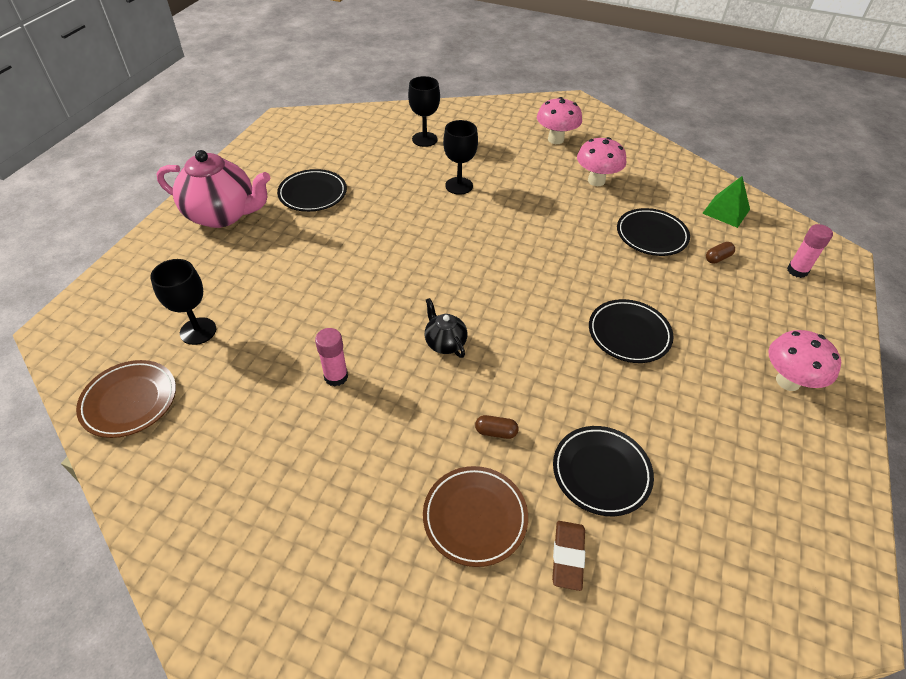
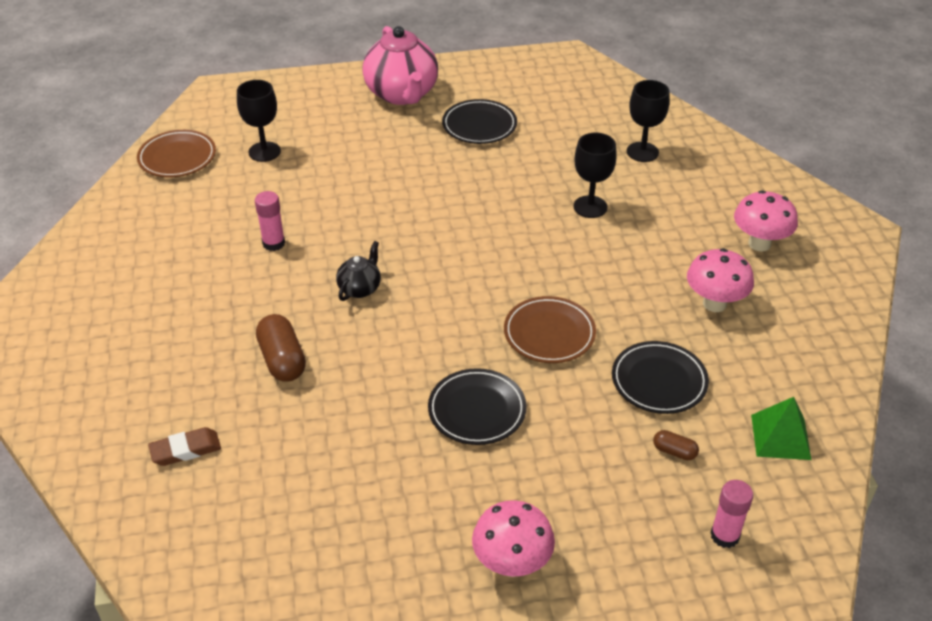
camera: 60 degrees right, 5 degrees down
brown plate [423,466,528,567] -> brown plate moved to [504,296,596,363]
brown capsule [475,415,519,439] -> brown capsule [256,314,306,382], size x1.89
black plate [553,426,654,516] -> none

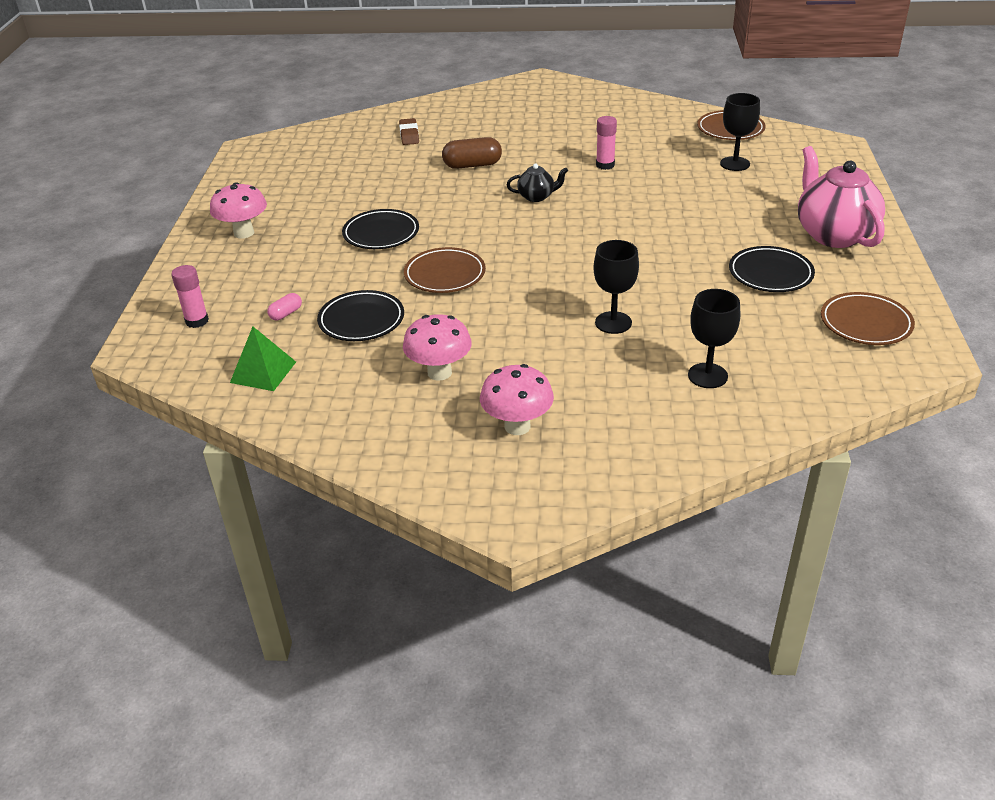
camera: 105 degrees right, 5 degrees down
black teapot [336,241,381,301] -> black teapot turned 45 degrees counterclockwise [507,163,568,202]
pink teapot [362,26,438,105] -> pink teapot turned 75 degrees clockwise [798,146,885,248]
brown capsule [653,430,699,460] -> pink capsule [267,293,302,320]
none -> brown plate [821,292,915,345]

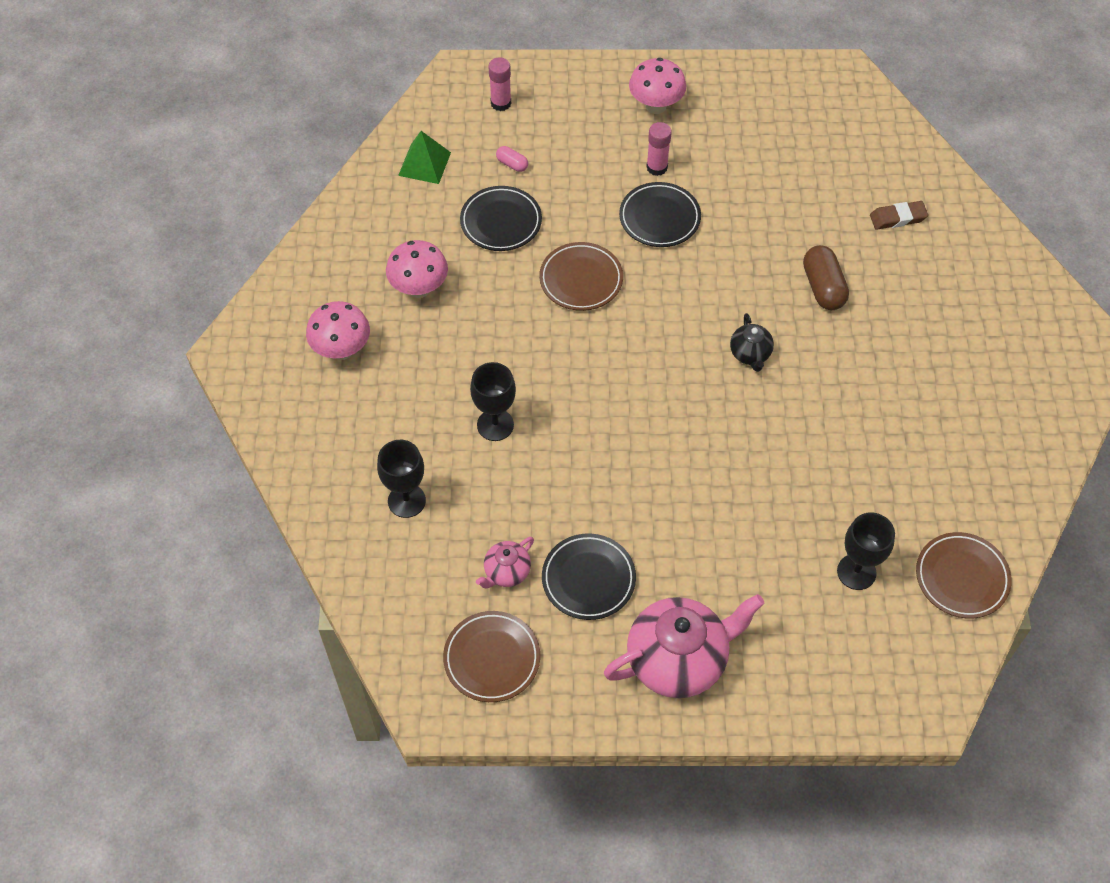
camera: 85 degrees right, 20 degrees up
pink glue stick [596,116,617,170] -> pink glue stick moved to [646,122,672,176]
none -> pink teapot [476,537,534,588]

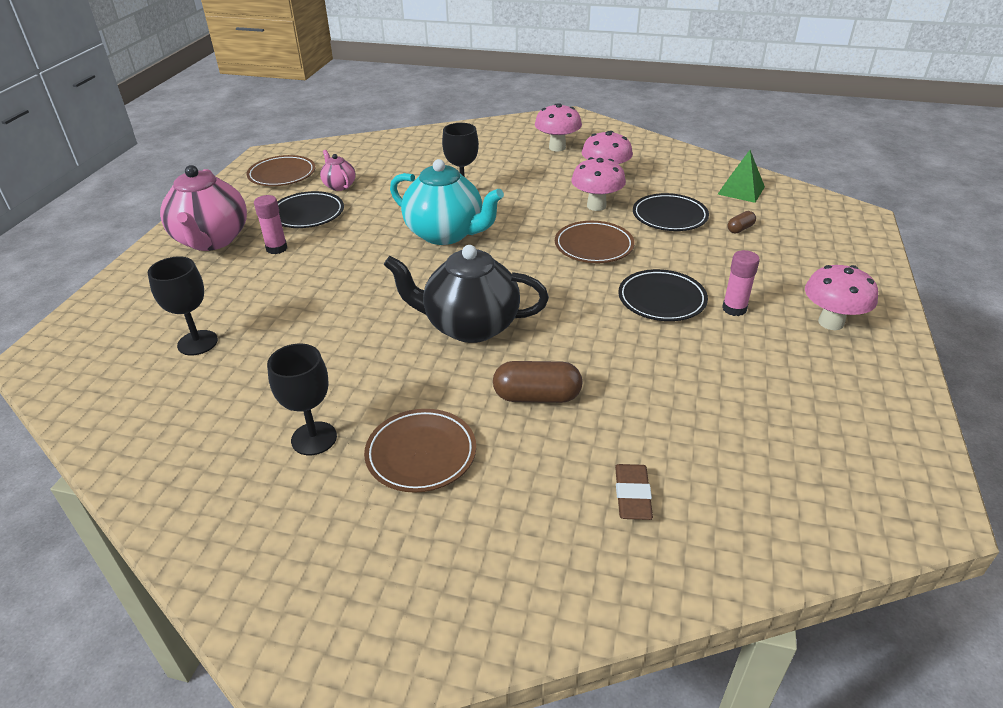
camera: 105 degrees right, 20 degrees down
black goblet [377,440,426,518] -> black goblet moved to [267,344,337,455]
pink glue stick [488,57,511,111] -> pink glue stick moved to [254,195,287,254]
pink capsule [496,146,528,172] -> brown capsule [727,211,756,233]
black teapot [730,313,774,372] -> black teapot [384,245,549,343], size x2.07
brown plate [916,532,1012,619] -> brown plate moved to [364,409,476,493]
none -> turquoise teapot [390,159,504,245]
none -> pink mushroom [571,157,626,211]

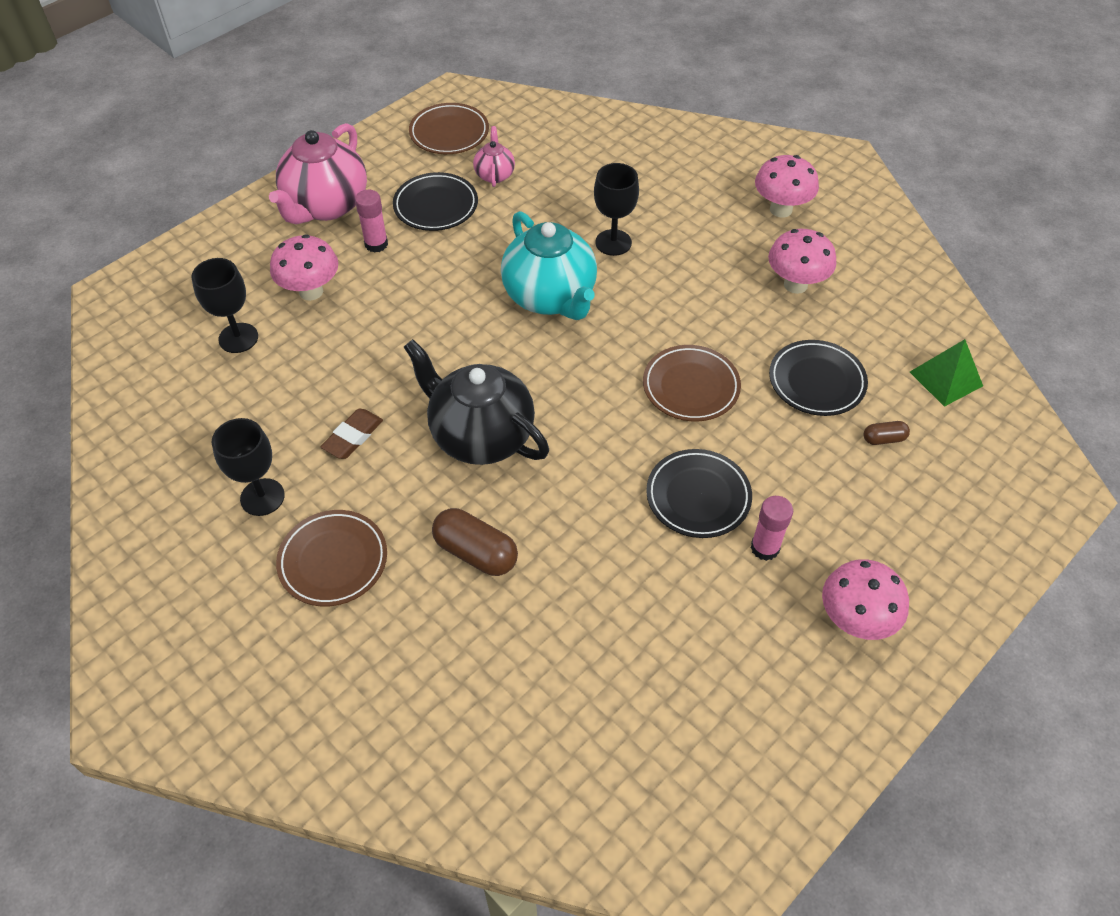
camera: 30 degrees right, 15 degrees up
pink mushroom [571,157,626,211] -> pink mushroom moved to [270,234,338,301]
brown eraser [615,464,653,520] -> brown eraser moved to [321,409,383,459]

